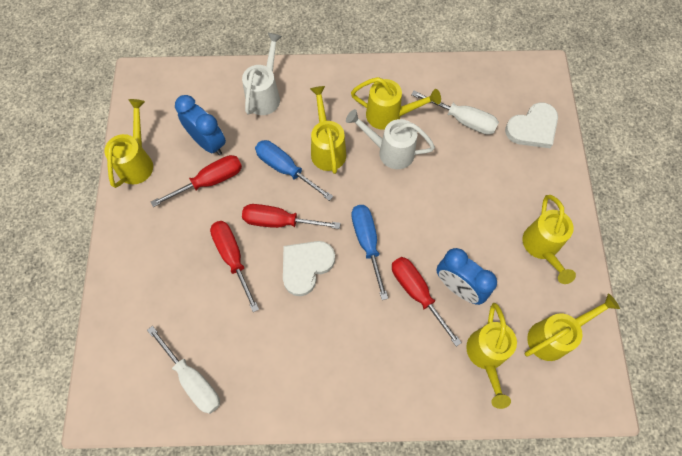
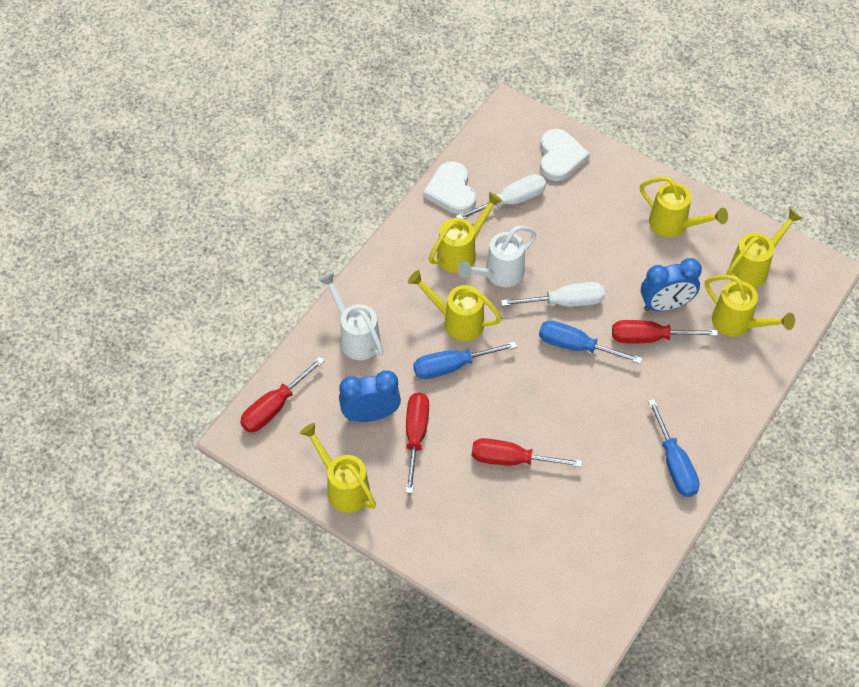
camera: 55 degrees left, 10 degrees down
white screwdriver [147,326,220,414] -> white screwdriver moved to [501,282,605,307]
red screwdriver [242,204,341,229] -> red screwdriver moved to [240,357,325,432]
white heart [283,241,335,296] -> white heart moved to [423,161,476,214]
yellow watering can [524,294,620,361] -> yellow watering can turned 45 degrees clockwise [727,209,803,288]
none -> blue screwdriver [648,399,700,497]

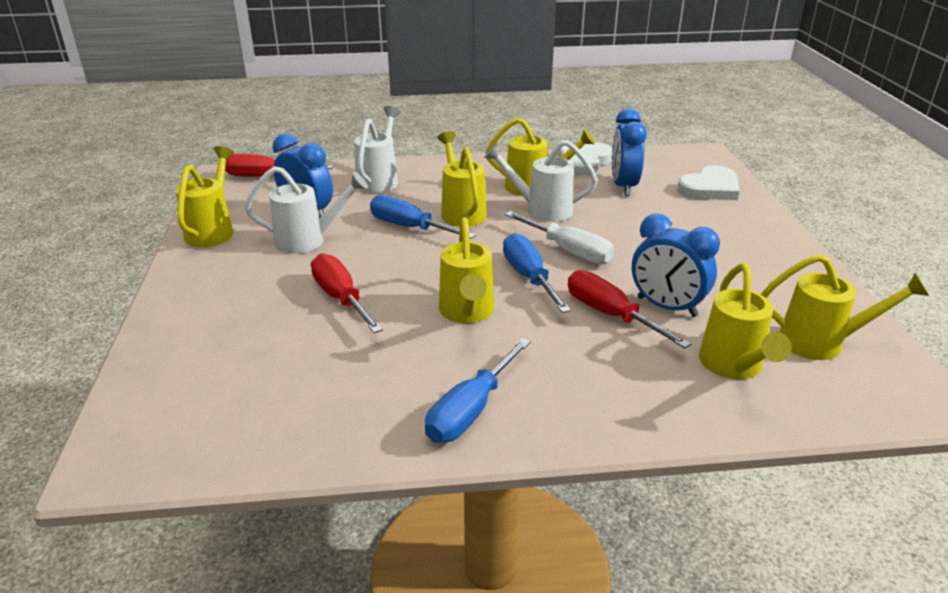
camera: 50 degrees right, 25 degrees down
red screwdriver [405,392,429,494] -> white watering can [245,166,368,254]
white screwdriver [456,174,546,219] -> blue clock [612,109,647,196]
yellow watering can [640,176,728,237] -> yellow watering can moved to [439,217,494,323]

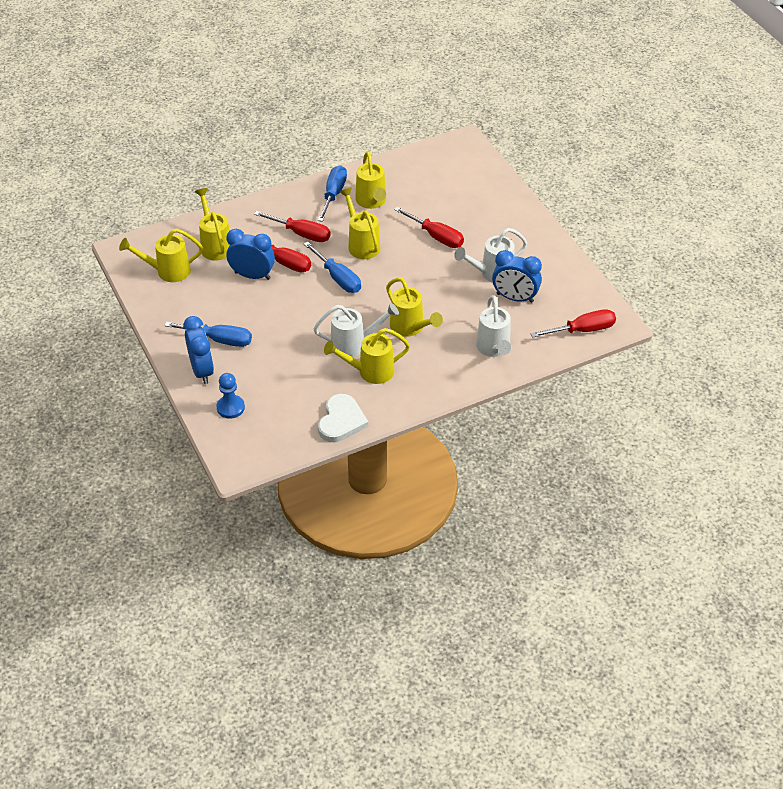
camera: 160 degrees right, 15 degrees up
yellow watering can [175,146,234,247] -> yellow watering can moved to [355,151,386,209]
blue screwdriver [370,195,476,239] -> blue screwdriver moved to [165,322,252,347]
white screwdriver [505,211,614,264] -> none
blue clock [612,109,647,196] -> blue clock moved to [183,316,214,384]
white heart [677,165,740,200] -> blue pawn [216,373,245,419]
none -> red screwdriver [254,211,331,242]

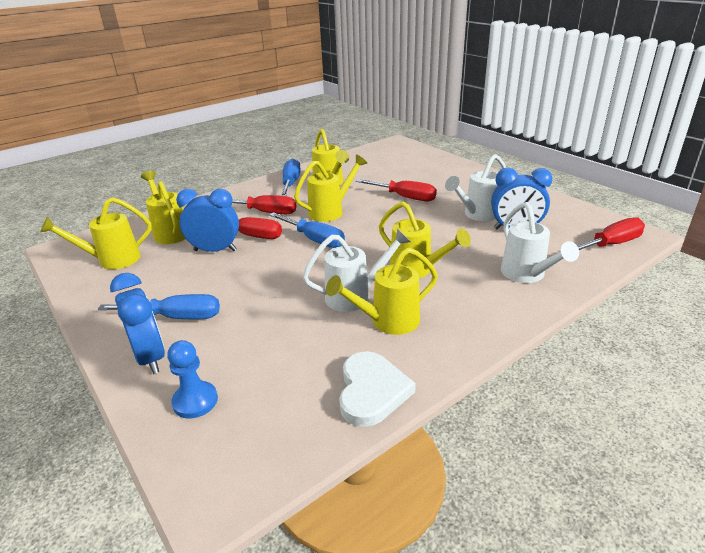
camera: 10 degrees left, 15 degrees down
yellow watering can [340,187,381,259] -> yellow watering can turned 90 degrees clockwise [294,154,367,222]

